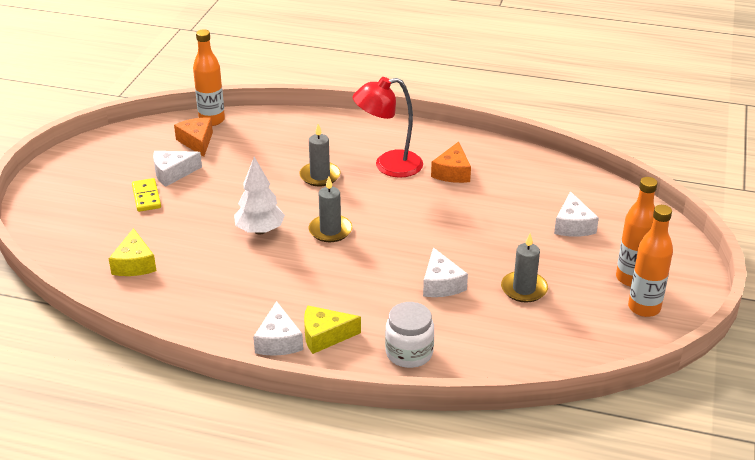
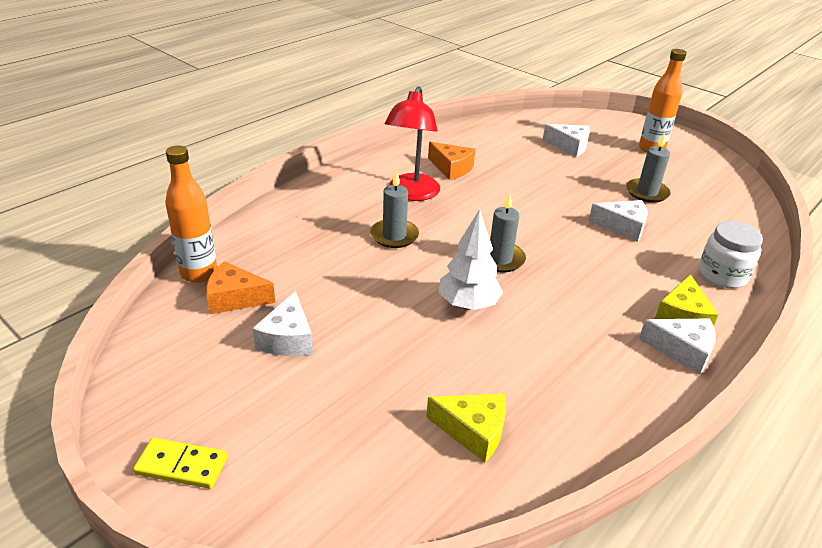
camera: 65 degrees left, 0 degrees up
yellow domino [132,178,161,212] -> yellow domino moved to [133,438,227,489]
orange bottle [628,205,673,317] -> none

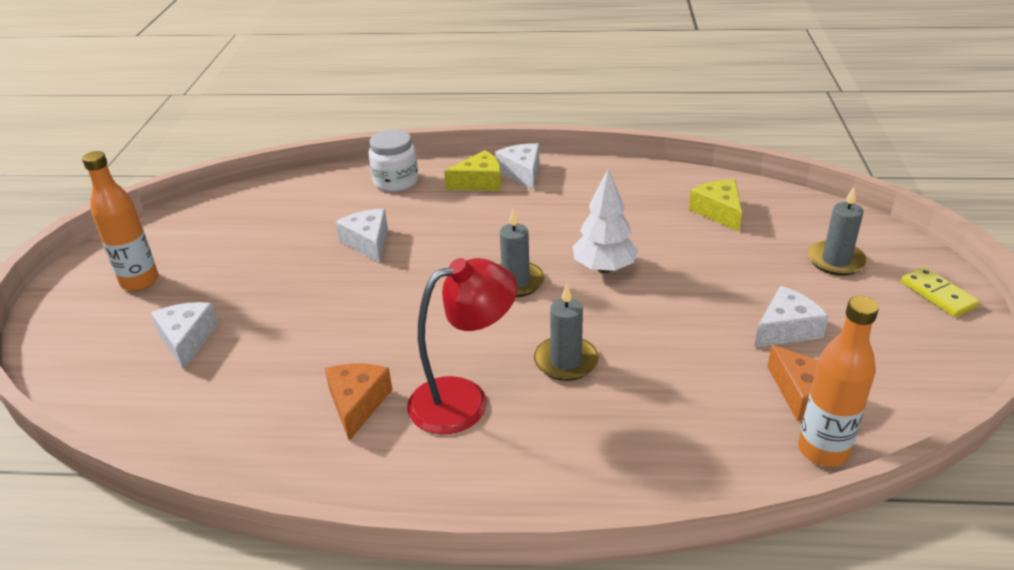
camera: 125 degrees left, 0 degrees up
grey candle [626,133,671,203] -> grey candle moved to [808,187,867,276]

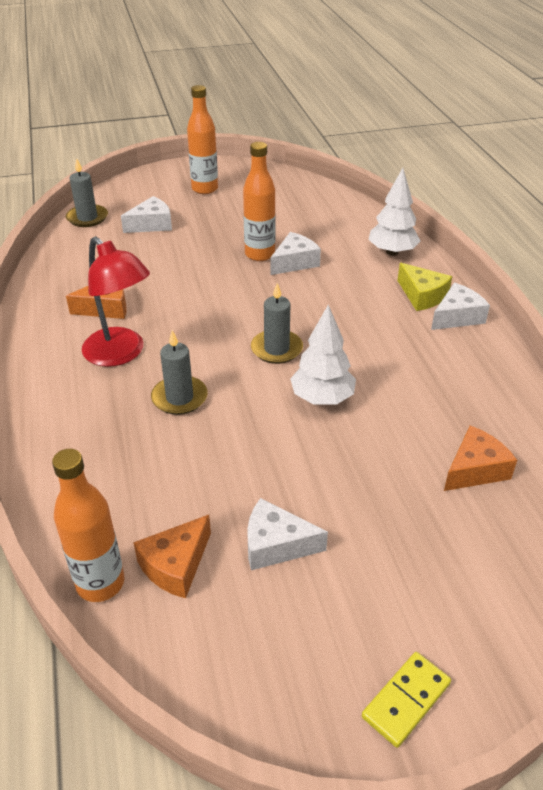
camera: 70 degrees right, 5 degrees up
white jar [368,129,418,192] -> white tree [368,168,421,256]
yellow cheese [689,180,742,232] -> orange cheese [444,426,517,491]
white cheese [754,286,829,348] -> white cheese turned 150 degrees clockwise [247,498,328,570]
grey candle [808,187,867,276] -> grey candle moved to [66,158,108,227]
none -> orange bottle [243,142,276,261]

